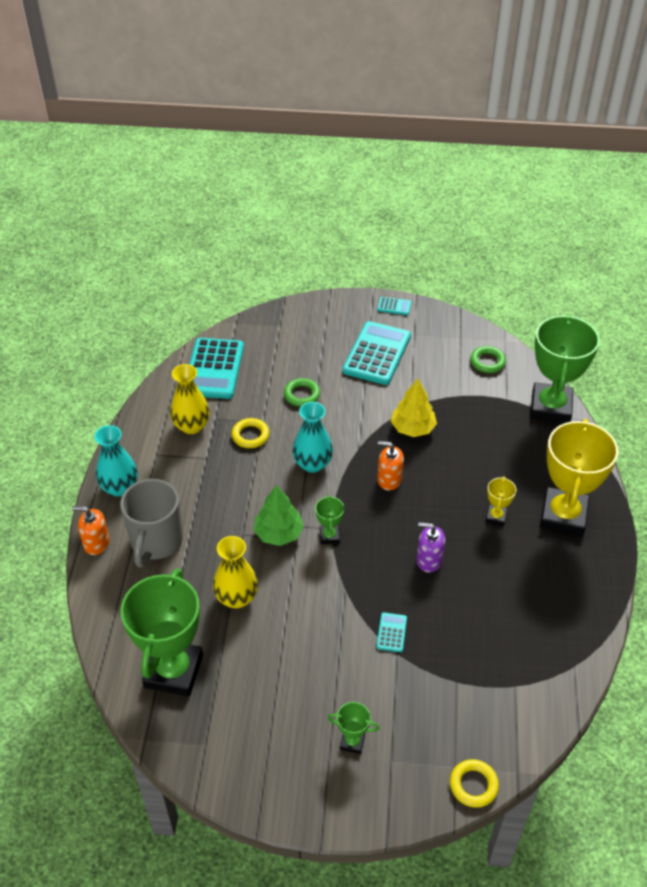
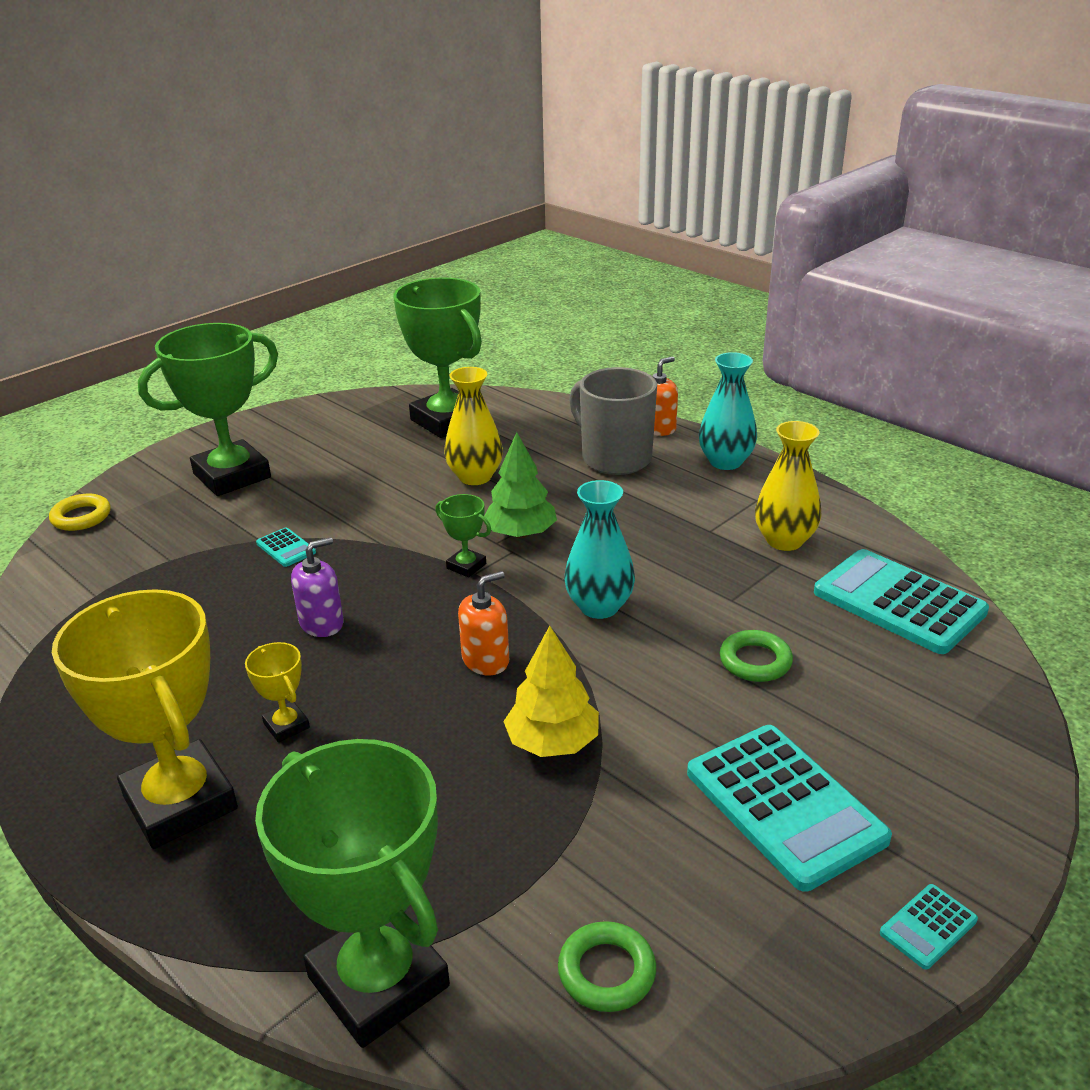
camera: 130 degrees right, 15 degrees down
yellow ring [232,418,269,448] -> none
green trophy [328,702,380,754] -> green trophy [138,323,278,496], size x2.32

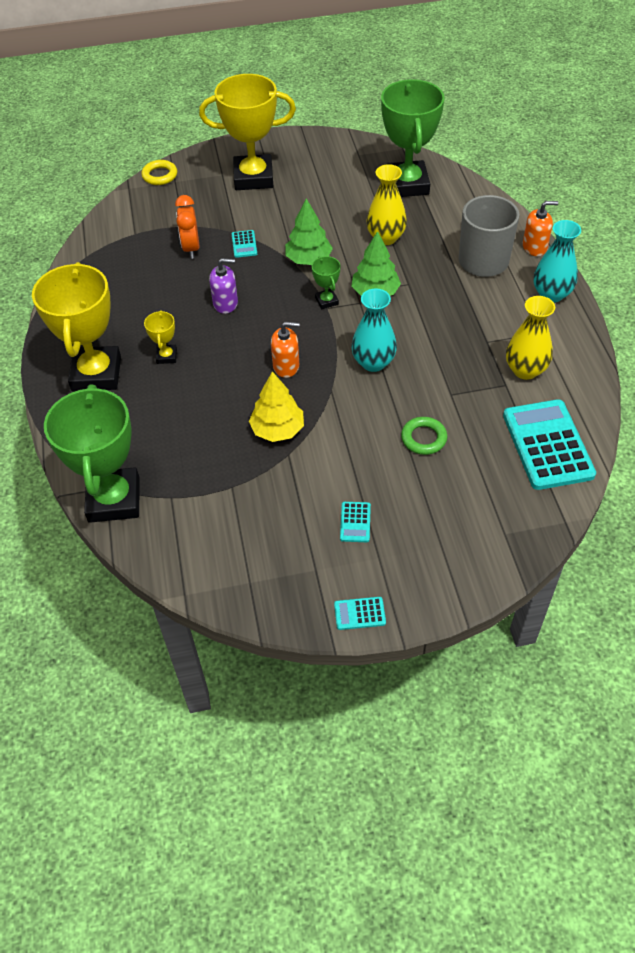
camera: 35 degrees right, 20 degrees up
green trophy [138,323,278,496] -> yellow trophy [199,74,296,190]
green ring [558,921,656,1012] -> none
turquoise calculator [687,725,892,892] -> turquoise calculator [340,502,371,542], size x0.43
none -> orange clock [175,195,199,259]
none -> green tree [285,199,333,265]

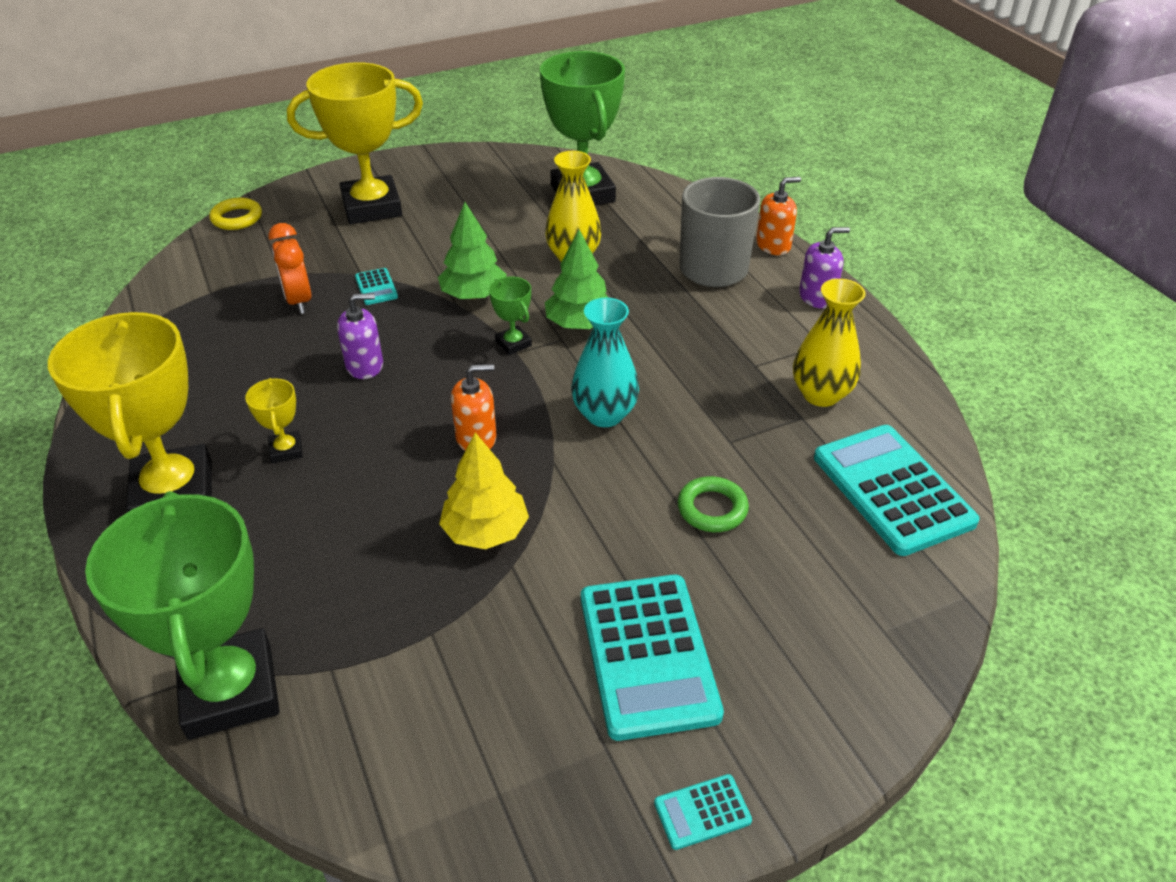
camera: 15 degrees left, 10 degrees down
turquoise calculator [340,502,371,542] -> turquoise calculator [581,575,724,741], size x2.31
turquoise vase [534,220,581,303] -> purple soap dispenser [799,227,850,309]

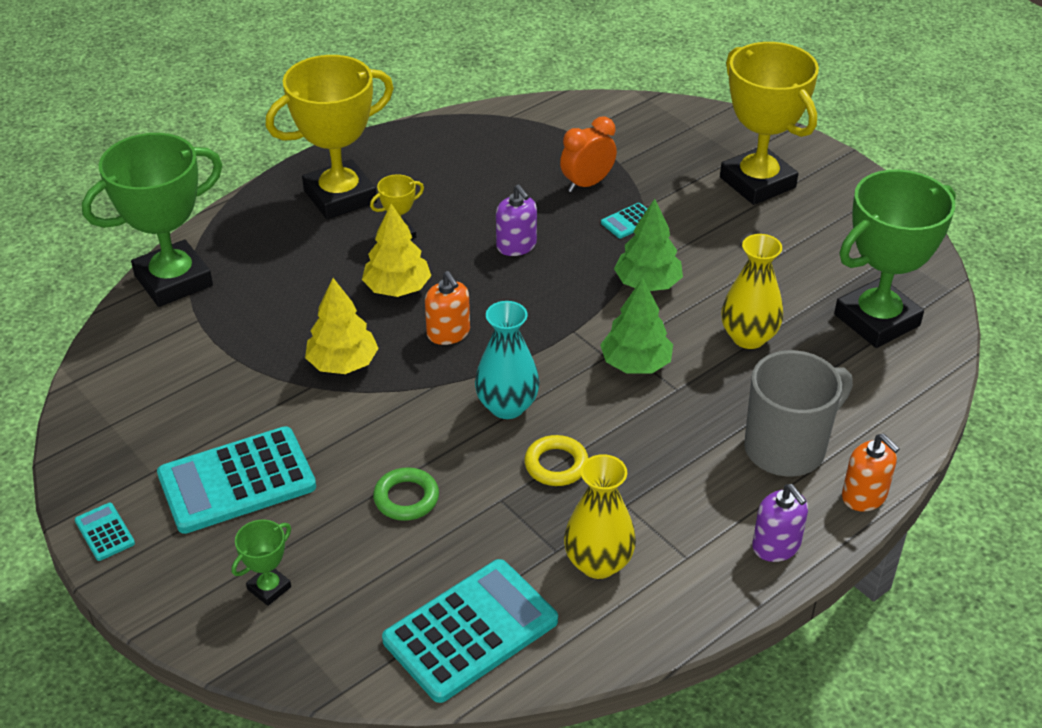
camera: 75 degrees right, 0 degrees up
yellow ring [209,198,262,230] -> yellow ring moved to [524,435,588,486]
green trophy [489,276,532,355] -> green trophy moved to [232,519,291,606]
none -> yellow tree [362,204,431,297]

